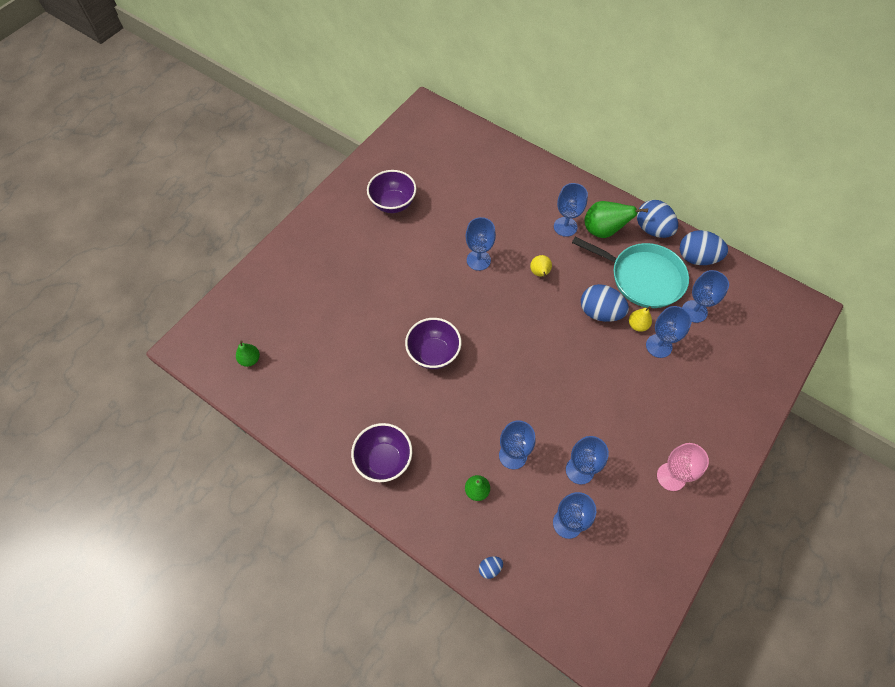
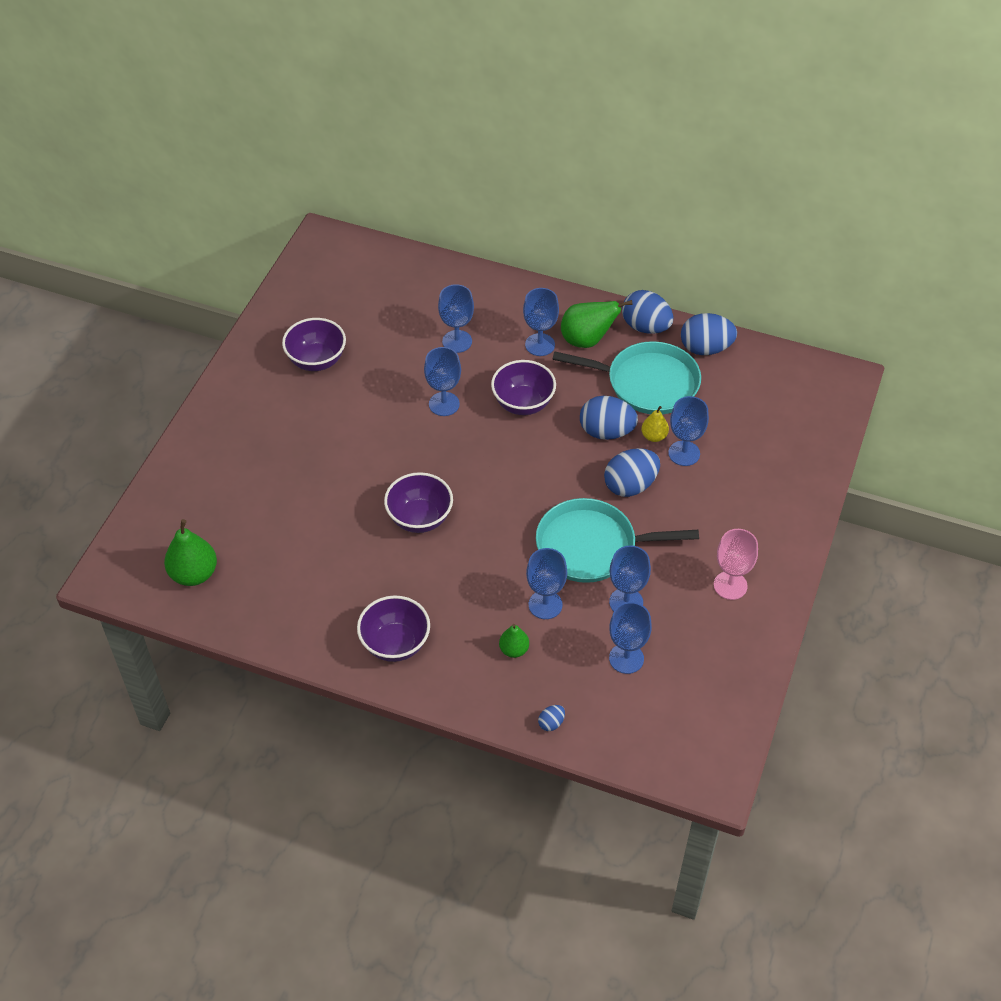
camera: 15 degrees left, 10 degrees down
green pear [236,340,260,367] -> green pear [164,519,217,586], size x1.75
yellow pear [530,255,552,277] -> purple bowl [491,360,556,415]
blue goblet [682,270,729,323] -> blue goblet moved to [438,284,474,353]
none -> turquoise pan [536,498,699,583]
none -> blue egg [604,448,660,497]

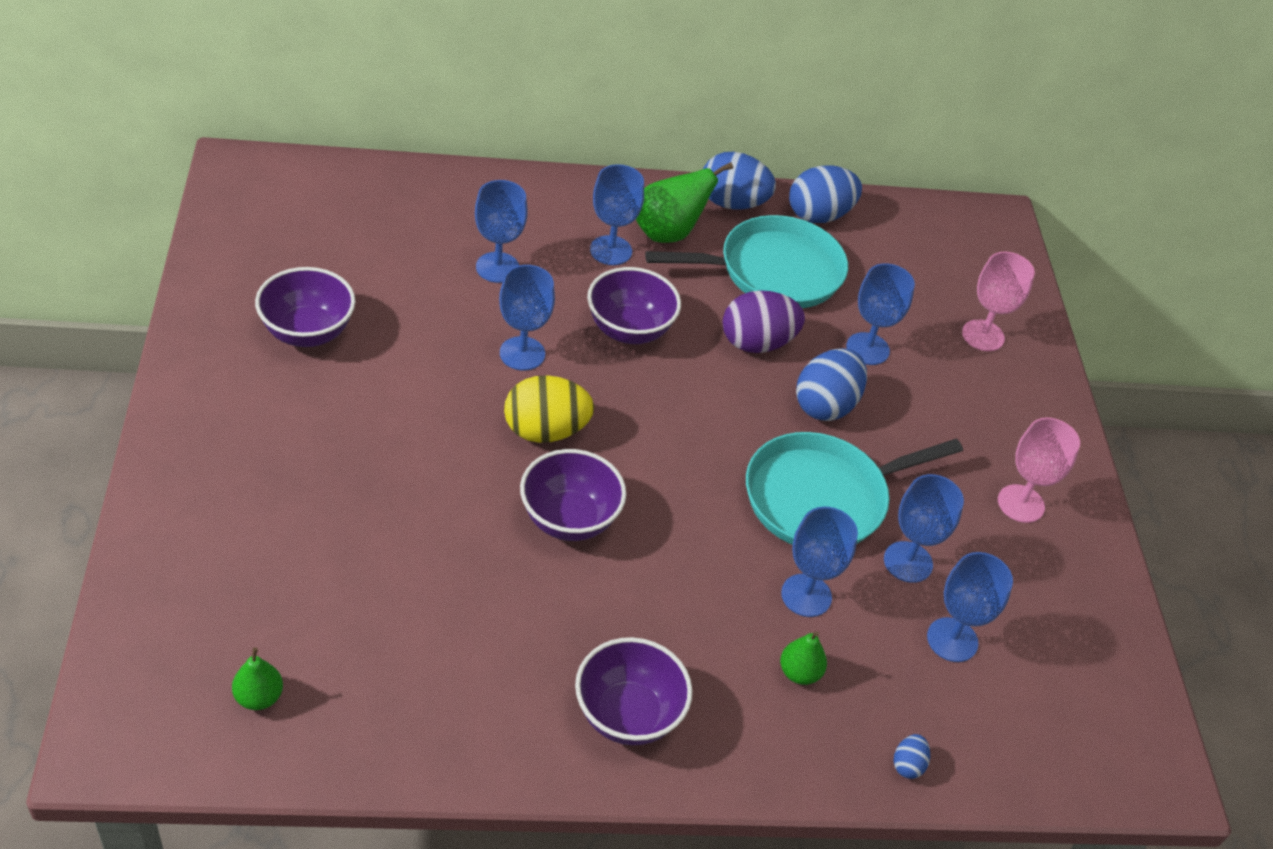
camera: 30 degrees left, 5 degrees down
green pear [164,519,217,586] -> green pear [232,647,283,710], size x0.57
blue egg [580,396,638,440] -> purple egg [723,290,805,353]
yellow pear [641,406,669,442] -> none
none -> yellow egg [504,375,594,443]
none -> pink goblet [962,252,1035,351]

